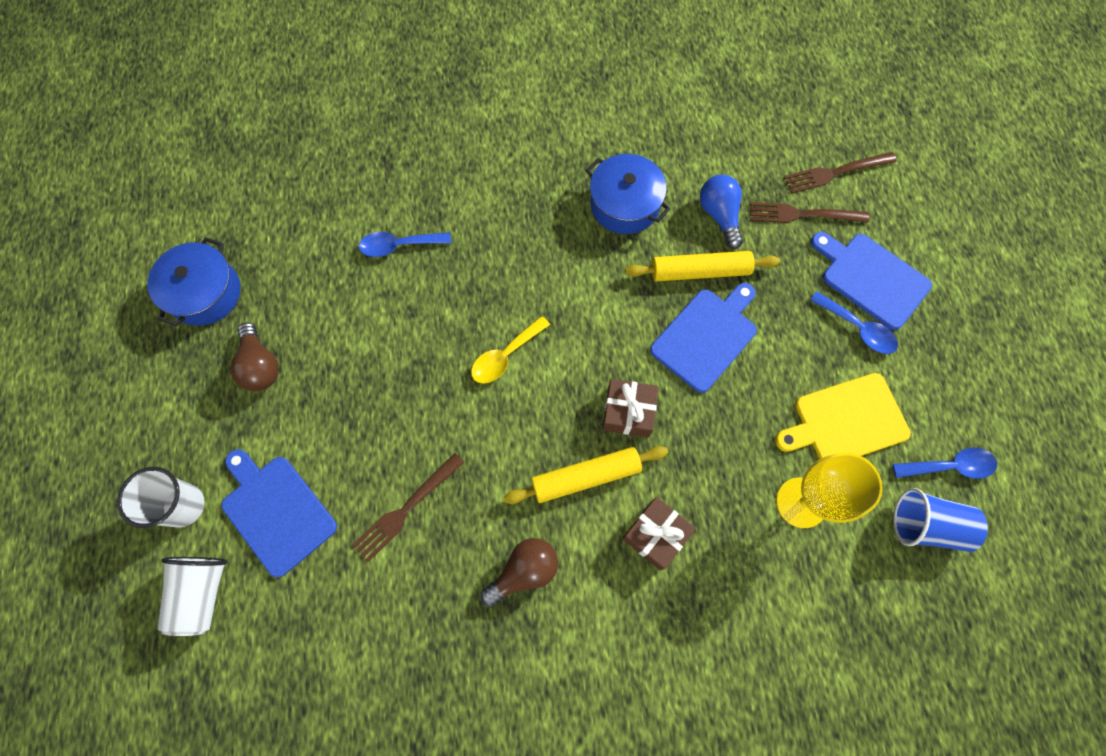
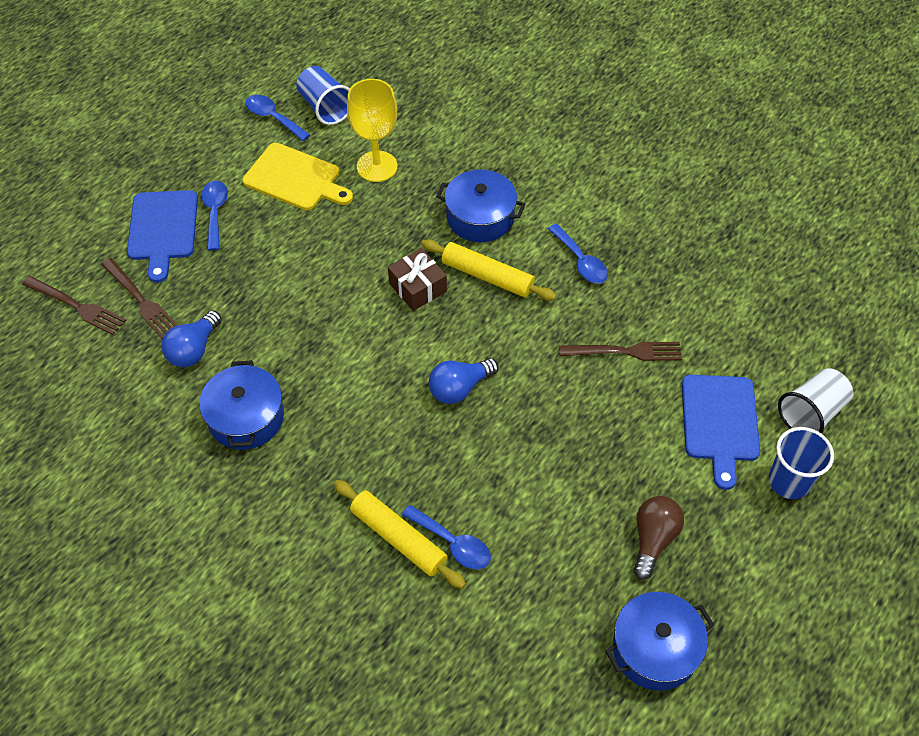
camera: 135 degrees left, 15 degrees down
white cup [117,467,205,528] -> blue cup [769,427,834,499]
yellow spoon [471,316,550,384] -> blue light bulb [429,358,499,404]
brown light bulb [480,538,558,607] -> blue spoon [548,224,608,284]
brown gift [622,497,696,570] -> blue pot [436,170,525,242]
yellow rolling pin [625,251,780,282] -> yellow rolling pin moved to [334,480,466,589]
blue cutting board [650,283,757,393] -> none

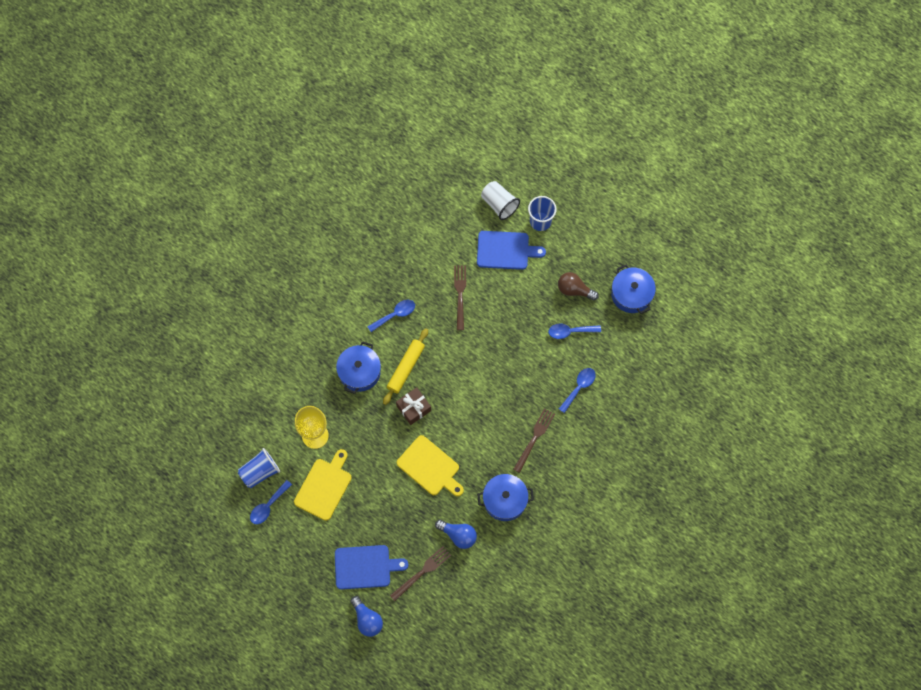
camera: 90 degrees left, 15 degrees up
brown fork [22,276,126,335] -> brown fork moved to [513,408,555,473]
blue spoon [201,181,228,251] -> blue spoon moved to [548,324,601,339]
yellow rolling pin [334,480,466,589] -> none
blue light bulb [429,358,499,404] -> blue light bulb moved to [351,596,383,637]
none -> yellow cutting board [397,435,464,496]

